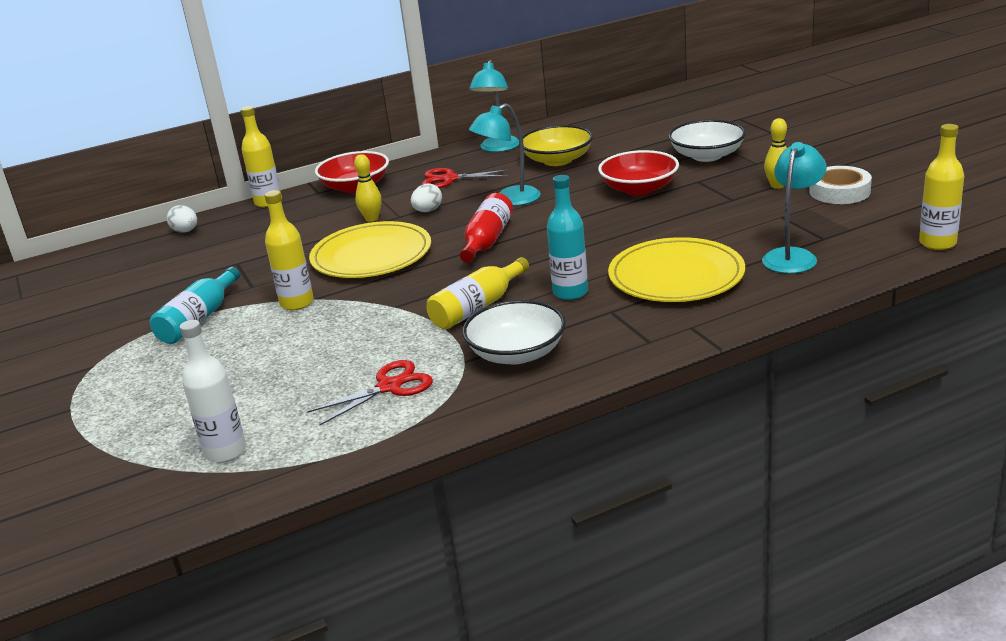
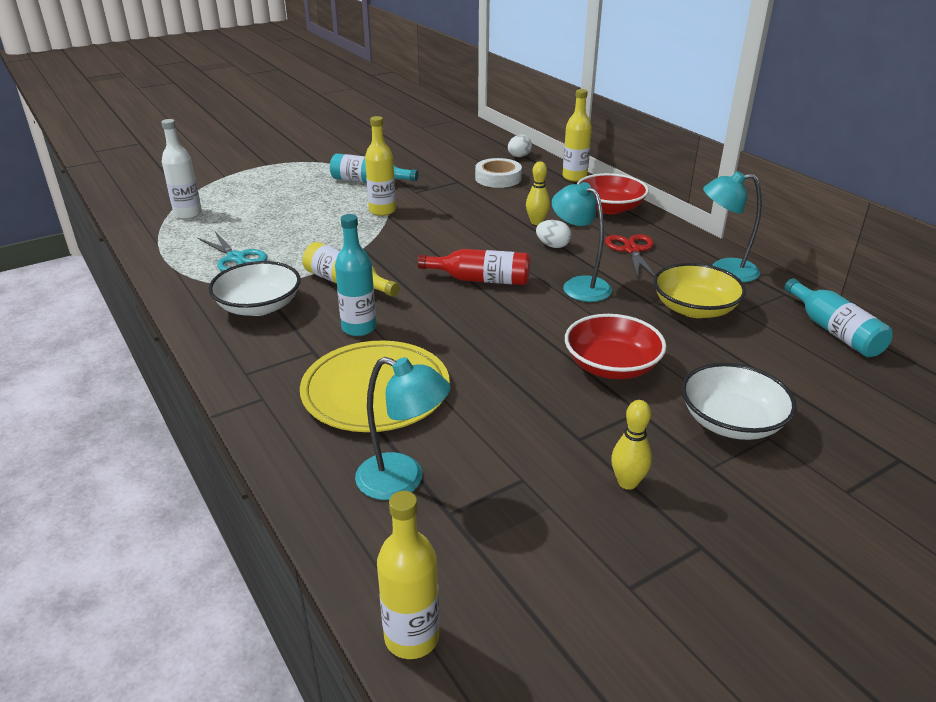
camera: 80 degrees right, 5 degrees up
red scissors [307,360,433,425] -> turquoise scissors [198,232,268,271]
yellow plate [309,221,431,278] -> none
white tape [809,166,872,204] -> white tape moved to [475,158,522,188]
none -> turquoise bottle [784,278,893,357]

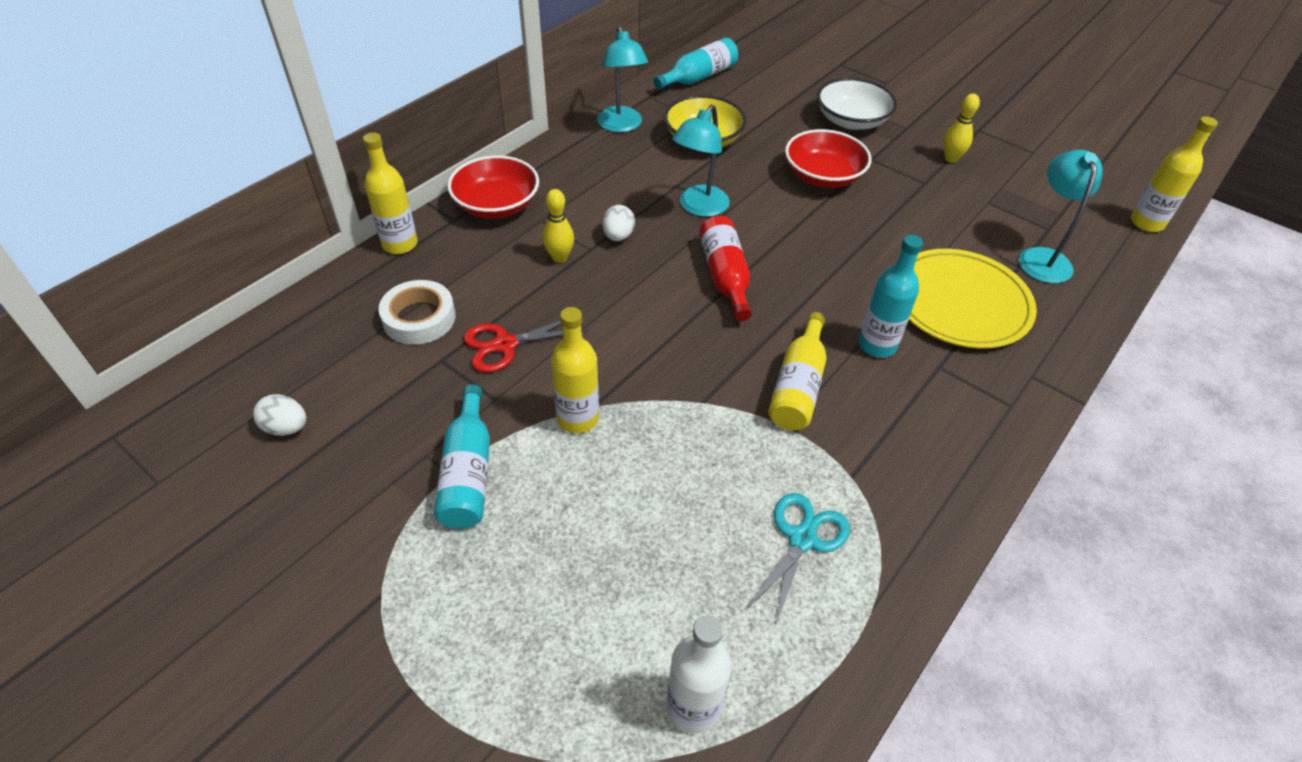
camera: 110 degrees left, 15 degrees up
white bowl [209,261,301,316] -> none
white egg [508,135,532,157] -> white egg moved to [253,394,306,436]
red scissors [605,234,655,279] -> red scissors moved to [463,321,589,373]

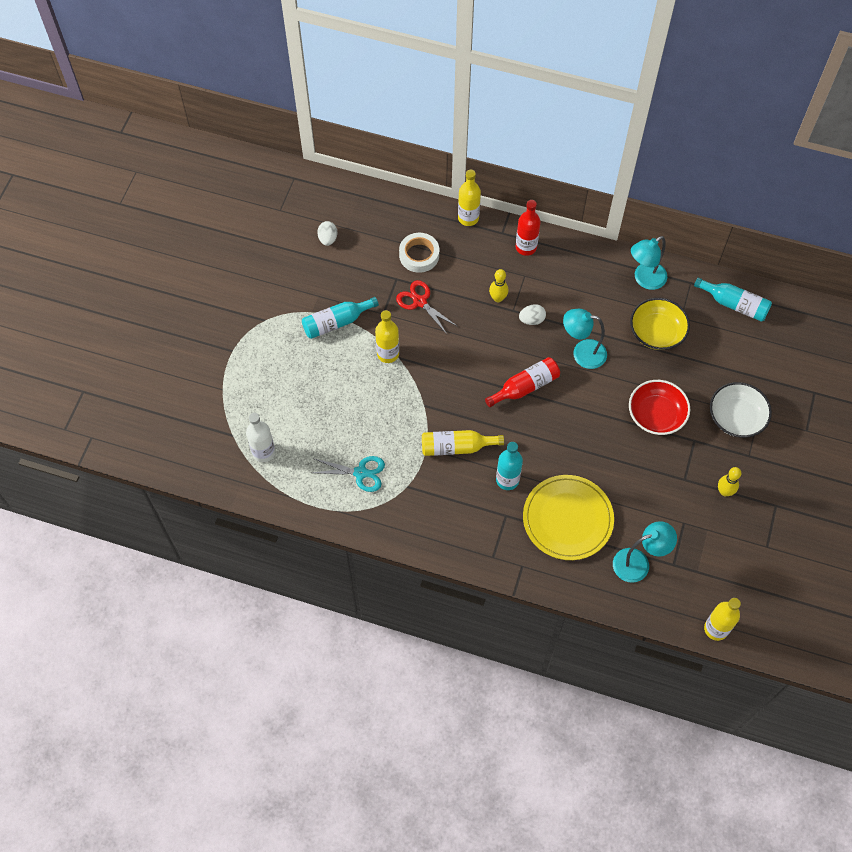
camera: 70 degrees right, 15 degrees up
red bowl [447,155,539,218] -> red bottle [516,200,541,256]

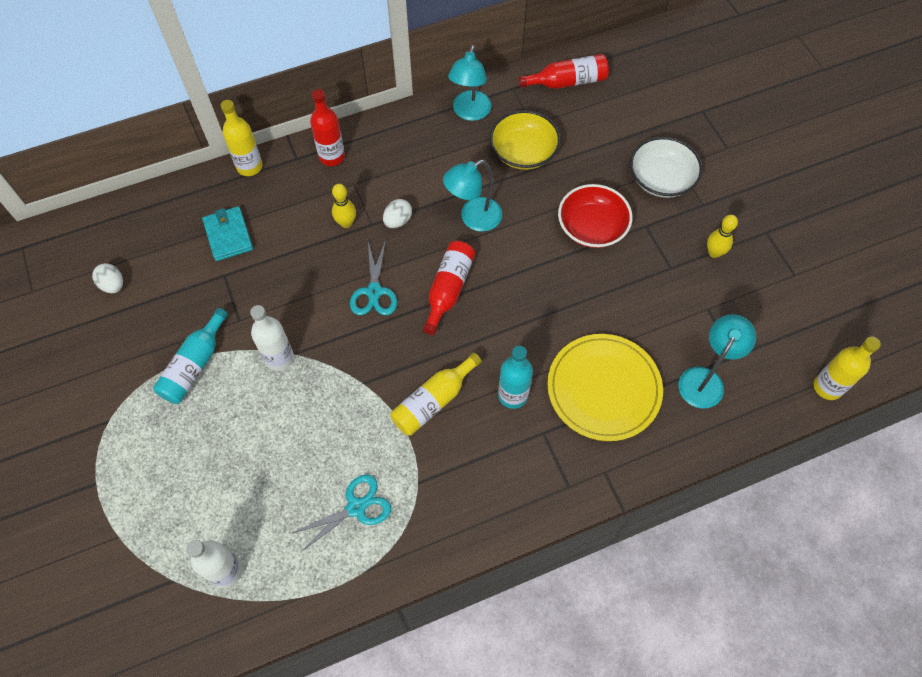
camera: 40 degrees left, 0 degrees up
yellow bottle [375,310,399,363] -> white bottle [250,305,294,371]
red scissors [396,280,458,334] -> none
white tape [399,233,439,273] -> turquoise wallet [202,206,253,261]
turquoise bottle [694,277,772,322] -> red bottle [518,54,609,89]
none -> turquoise scissors [350,240,397,315]

